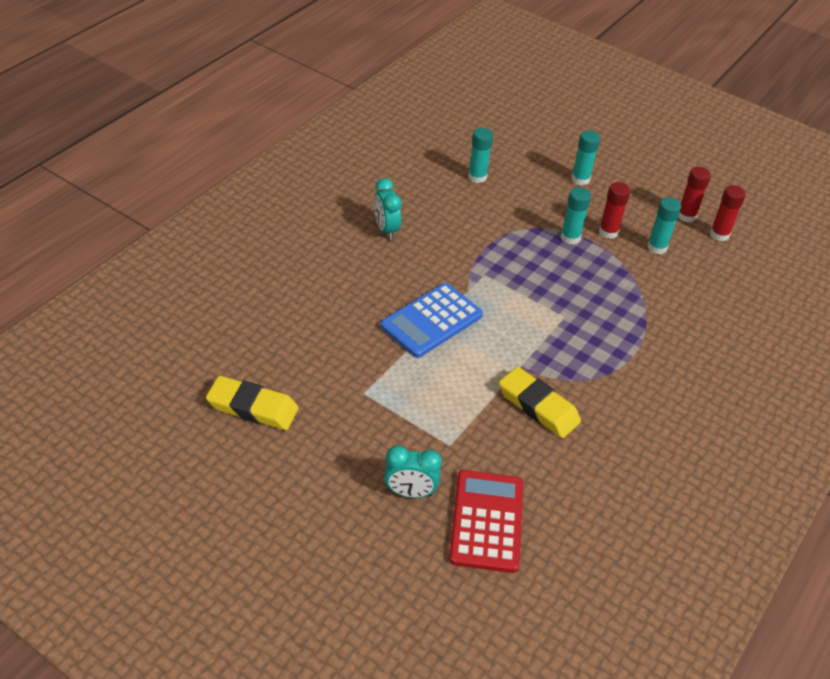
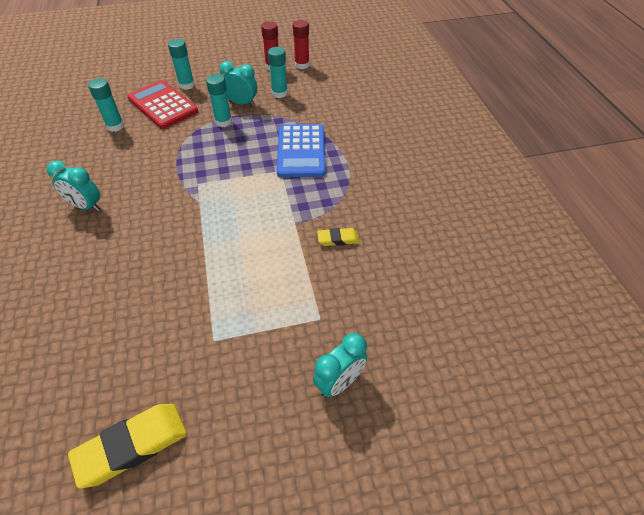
camera: 45 degrees left, 5 degrees up
blue calculator [380,283,483,358] -> blue calculator moved to [277,124,326,177]
red calculator [449,470,523,573] -> red calculator moved to [127,80,198,129]
yellow eraser [499,367,581,438] -> yellow eraser [317,228,360,246], size x0.54
red glue stick [599,182,630,239] -> turquoise clock [220,61,257,106]

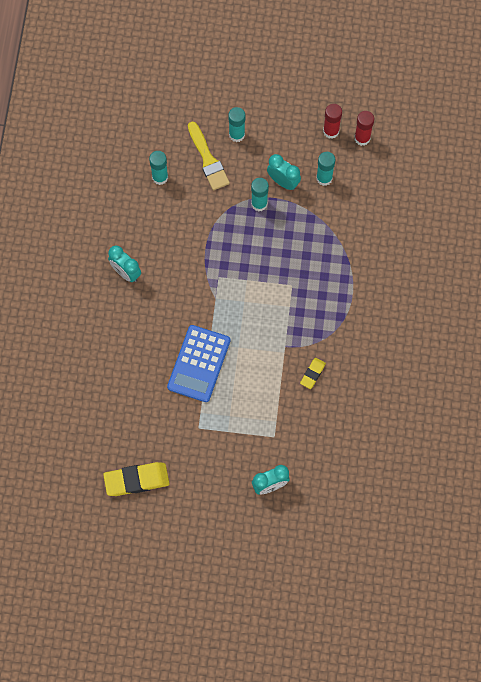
camera: 20 degrees right, 20 degrees up
red calculator [127,80,198,129] -> yellow brush [188,121,230,190]
blue calculator [277,124,326,177] -> blue calculator moved to [167,325,230,402]
yellow eraser [317,228,360,246] -> yellow eraser turned 75 degrees counterclockwise [300,358,326,389]

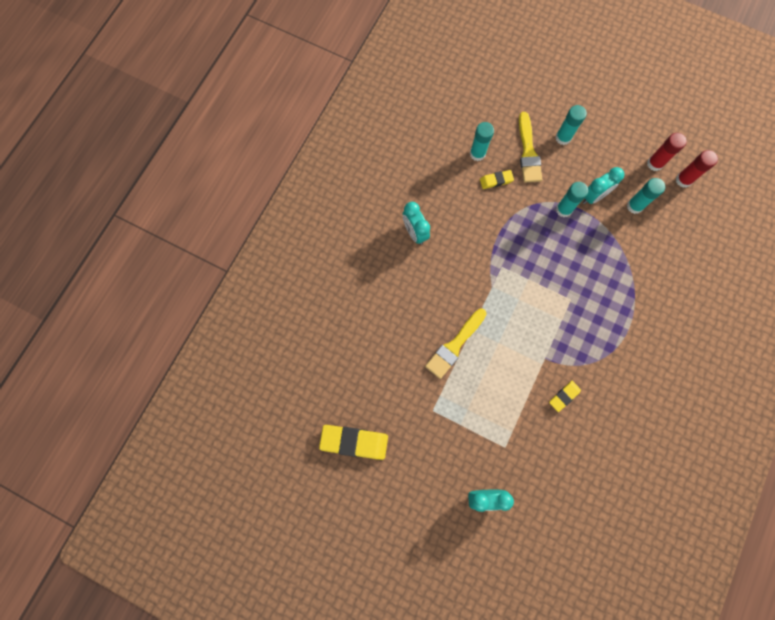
camera: 20 degrees right, 5 degrees up
blue calculator [167,325,230,402] -> yellow brush [425,309,487,379]
turquoise clock [267,154,301,190] -> turquoise clock turned 90 degrees clockwise [583,167,624,204]
none -> yellow eraser [480,170,514,189]

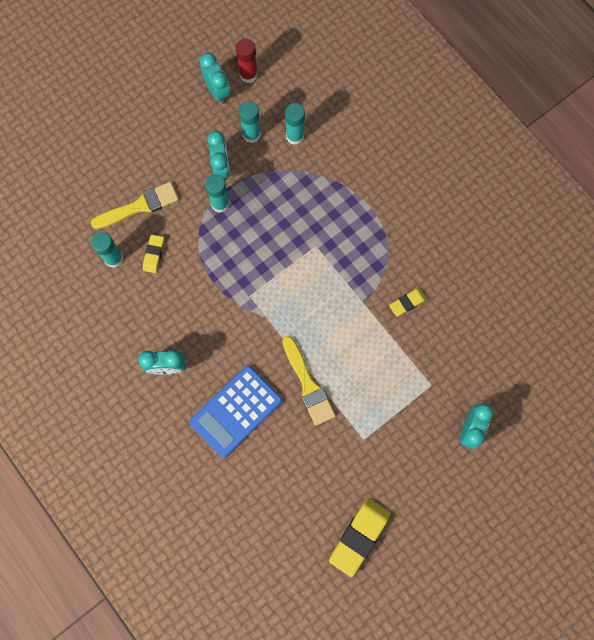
camera: 65 degrees left, 0 degrees up
yellow brush [519,112,543,183] -> yellow brush turned 45 degrees counterclockwise [91,182,179,229]
yellow eraser [549,381,581,412] -> yellow eraser turned 75 degrees clockwise [389,288,427,317]
turquoise glue stick [555,105,587,145] -> turquoise glue stick moved to [285,103,305,145]
red glue stick [647,133,687,171] -> turquoise clock [200,53,230,104]
none -> blue calculator [189,365,282,458]

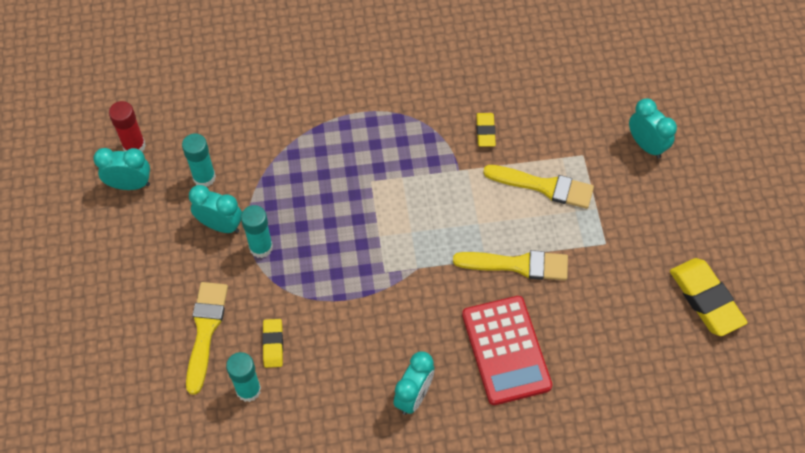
camera: 60 degrees left, 15 degrees down
yellow eraser [143,234,164,273] -> yellow eraser turned 45 degrees clockwise [262,319,283,368]
blue calculator [189,365,282,458] -> red calculator [462,296,552,405]
turquoise glue stick [285,103,305,145] -> none
none -> yellow brush [483,165,594,209]

